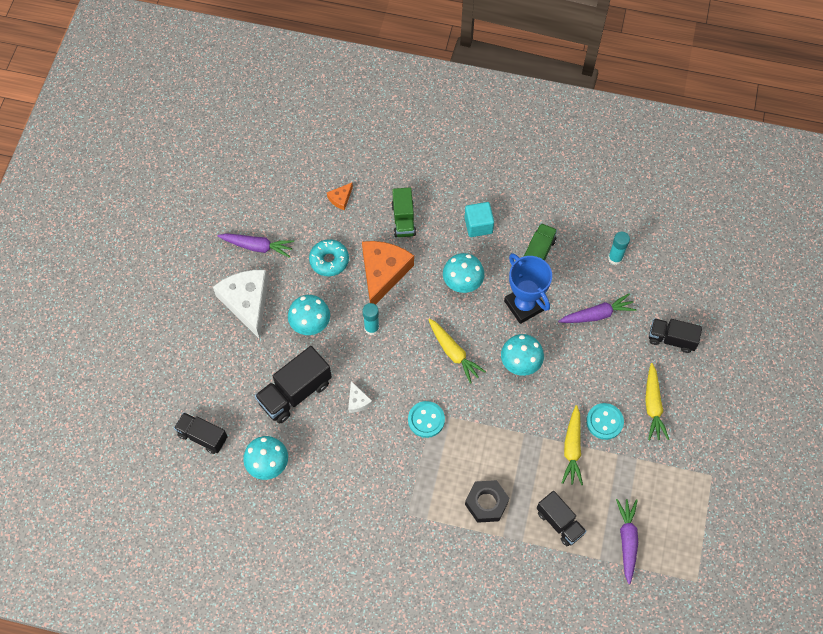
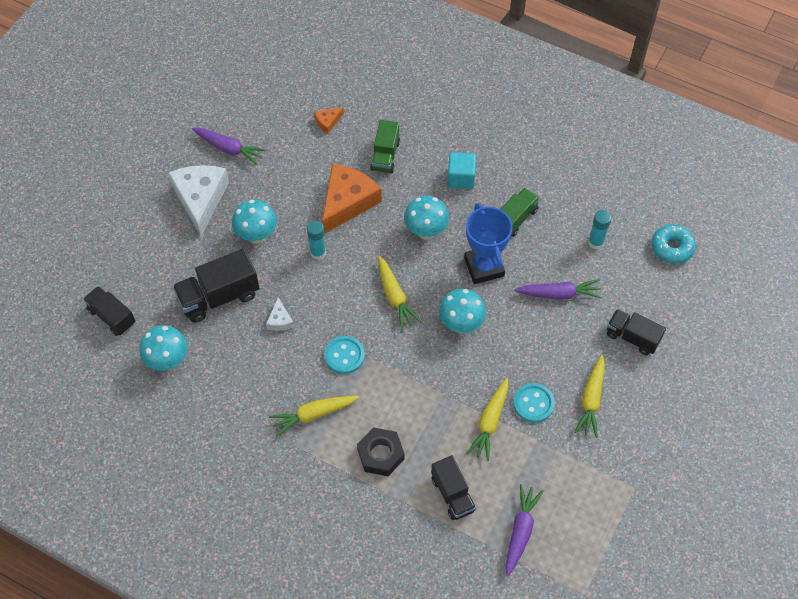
camera: 15 degrees right, 5 degrees down
turquoise donut [309,239,349,276] -> turquoise donut moved to [652,224,696,264]
none -> yellow carrot [269,396,359,436]

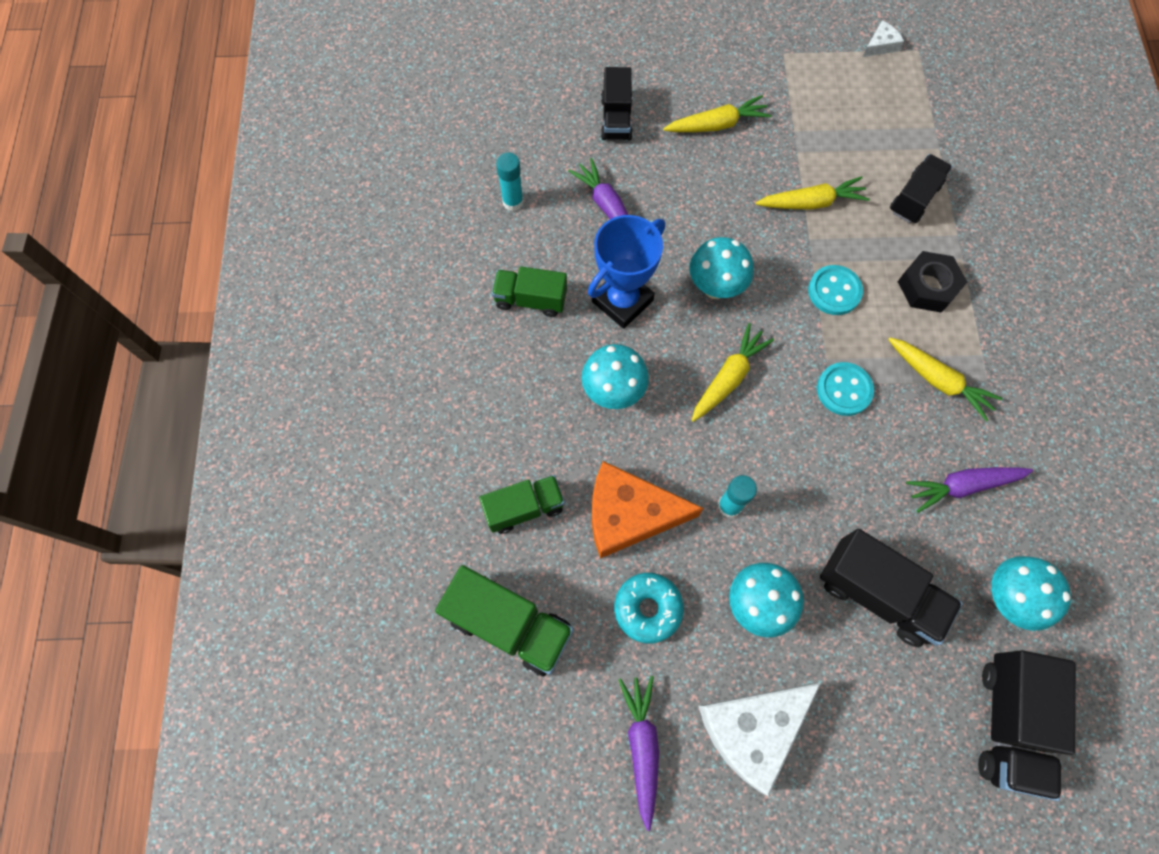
camera: 120 degrees left, 10 degrees up
black truck [83,286,136,336] -> black truck [978,650,1076,801], size x1.52
white cheese [266,298,294,331] -> white cheese moved to [863,21,904,57]
orange cheese [314,107,344,134] -> green truck [435,565,574,676]
turquoise cube [447,152,476,189] -> none
purple carrot [505,484,543,577] -> purple carrot moved to [906,467,1033,513]
turquoise button [513,383,555,423] -> turquoise button moved to [808,265,863,315]
turquoise donut [652,224,696,264] -> turquoise donut moved to [614,573,684,643]

